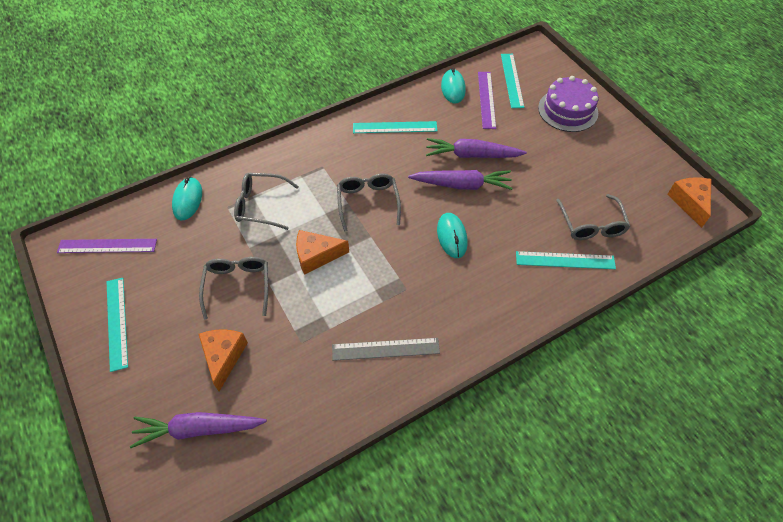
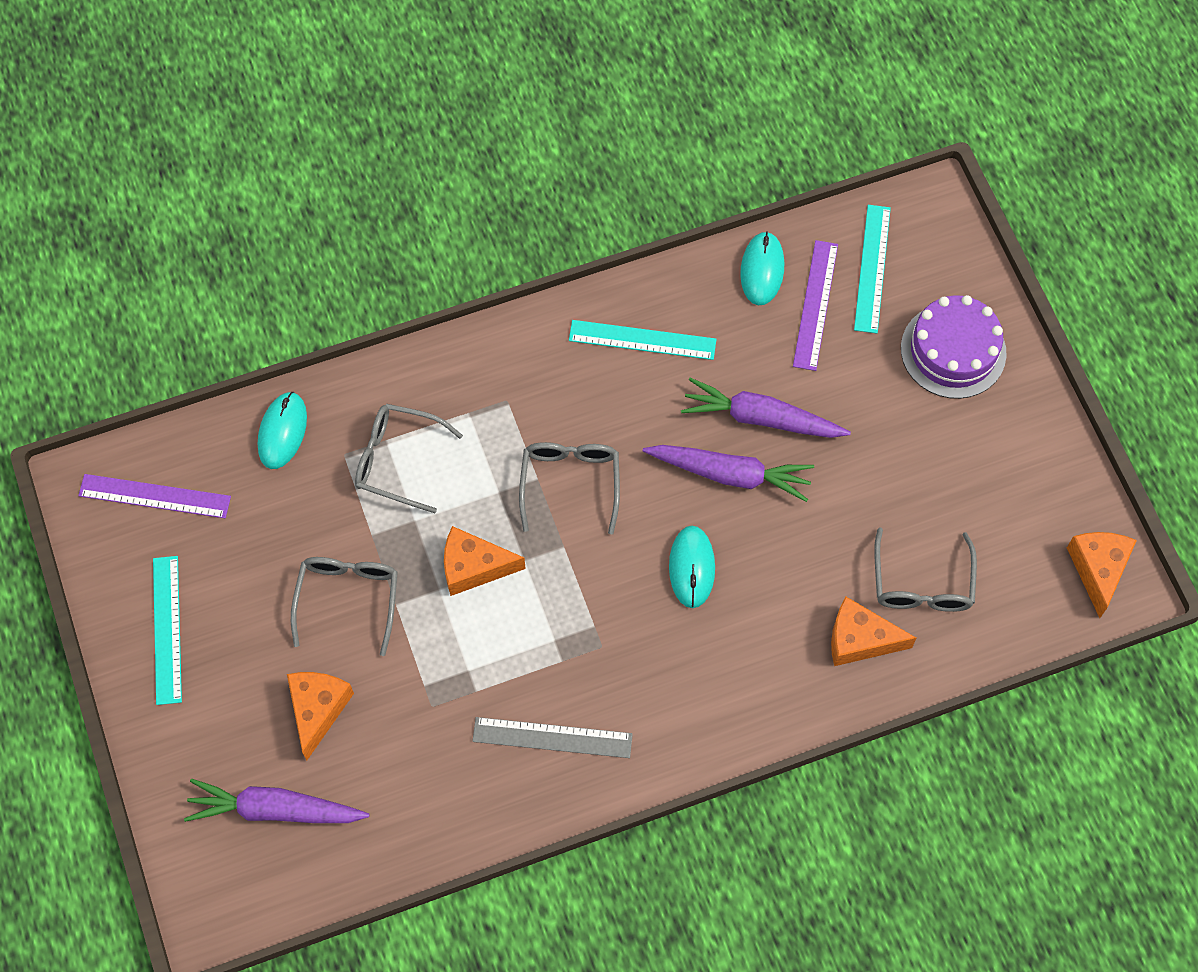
camera: 10 degrees right, 10 degrees up
turquoise ruler [516,251,616,269] -> orange cheese [831,596,917,666]

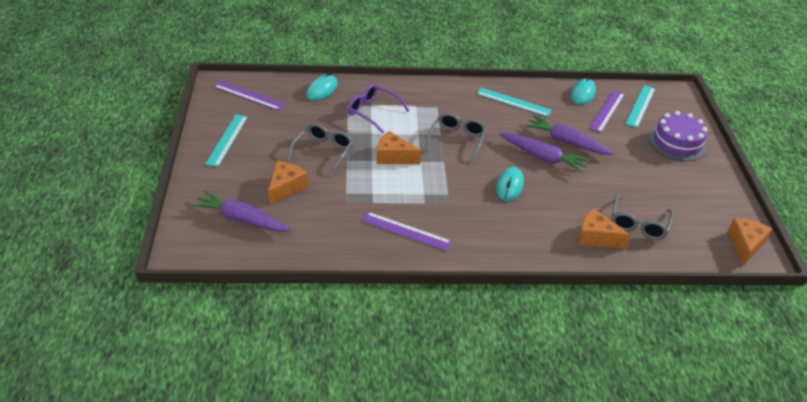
camera: 15 degrees right, 25 degrees down
grey glasses [355,404,463,513] -> purple glasses [348,84,410,133]
grey ruler [472,717,633,758] -> purple ruler [362,212,452,251]

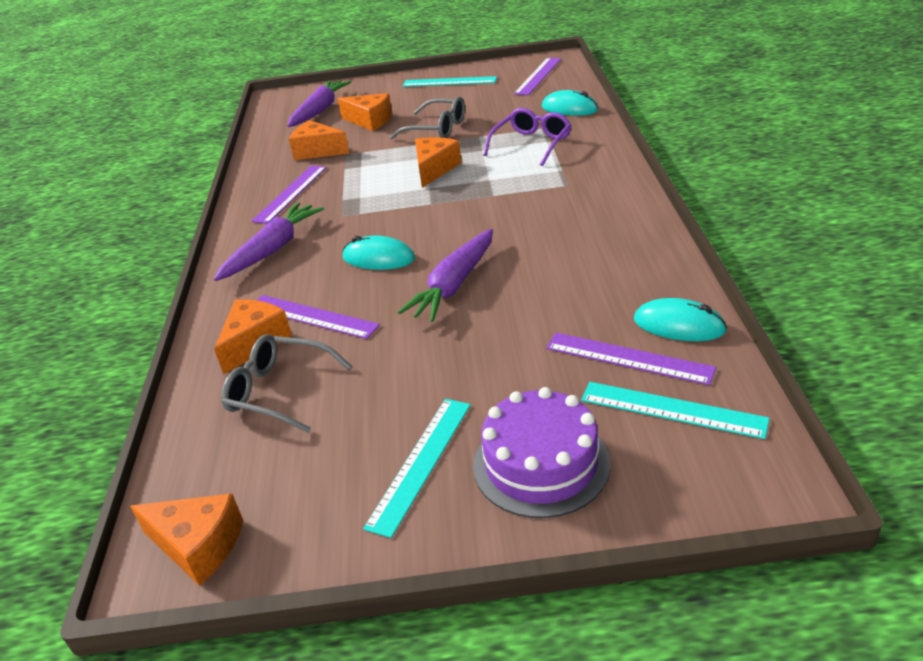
camera: 95 degrees right, 5 degrees down
grey glasses [425,112,487,163] -> none
turquoise ruler [476,88,552,117] -> turquoise ruler moved to [363,399,471,538]
purple carrot [525,115,614,155] -> purple carrot moved to [214,202,324,281]
none -> purple ruler [257,295,380,339]
none -> orange cheese [289,120,349,160]

